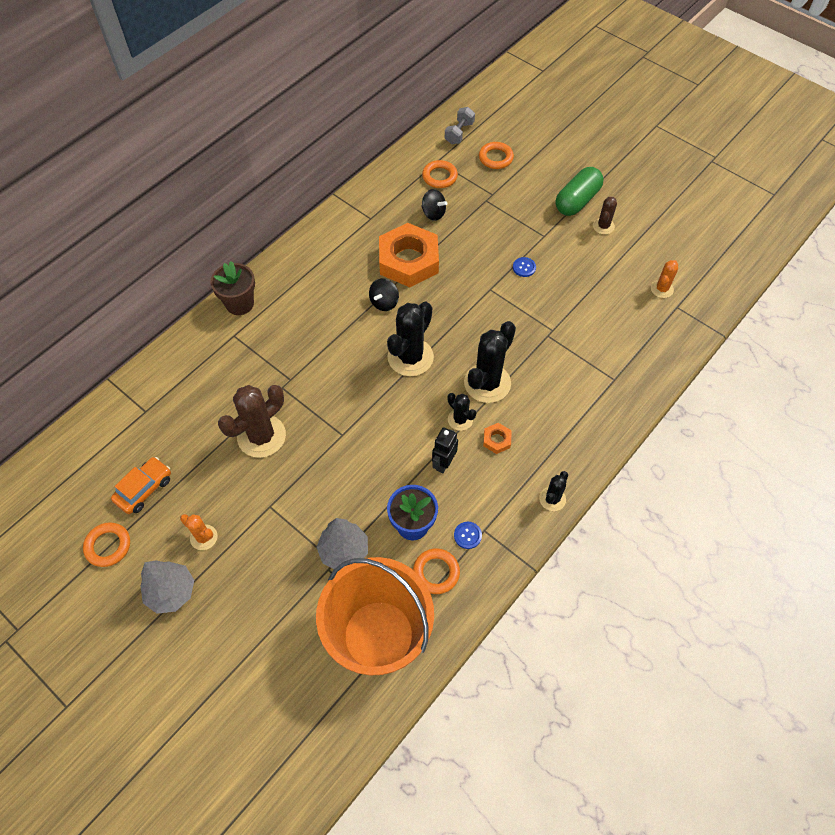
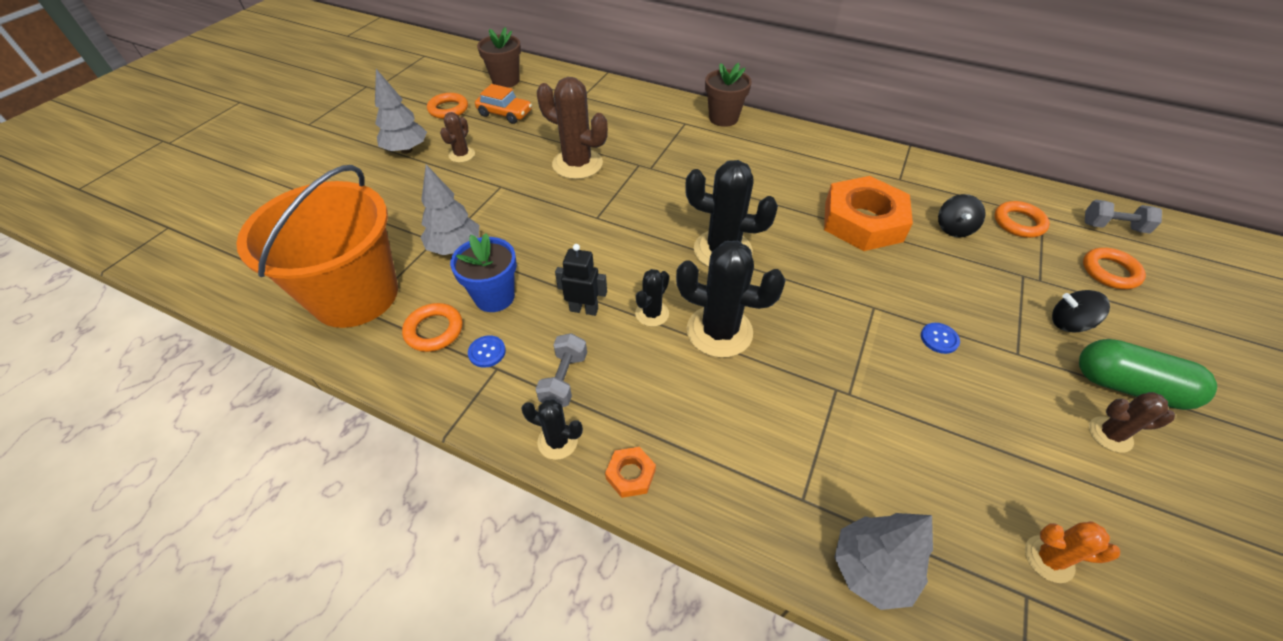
camera: 75 degrees right, 10 degrees down
orange cactus [180,514,217,550] -> brown cactus [440,112,475,163]
black spinning top [369,278,399,311] -> black spinning top moved to [1052,290,1110,333]
orange nut [483,423,512,454] -> orange nut moved to [605,447,656,498]
none -> brown flower pot [477,27,521,88]
none -> grey dumbbell [536,333,587,407]
none -> grey tree [834,513,933,610]

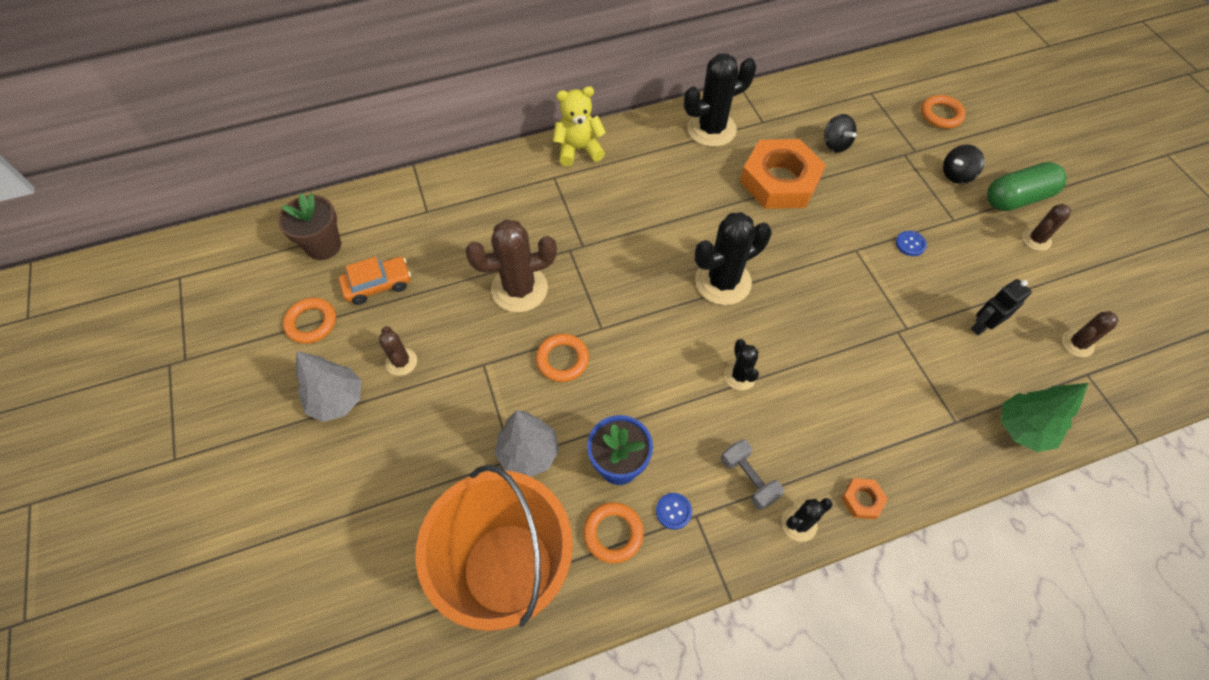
camera: 45 degrees left, 10 degrees up
black robot [555,244,607,316] -> black robot moved to [971,279,1032,335]
black cactus [676,241,786,358] -> black cactus moved to [684,53,756,147]
brown flower pot [705,63,752,127] -> yellow teddy bear [553,86,606,166]
grey tree [834,513,933,610] -> green tree [1001,383,1088,452]
orange ring [994,201,1050,238] -> orange ring moved to [536,334,589,382]
orange cactus [1025,521,1120,583] -> brown cactus [1062,311,1118,357]
grey dumbbell [1085,200,1162,233] -> none

